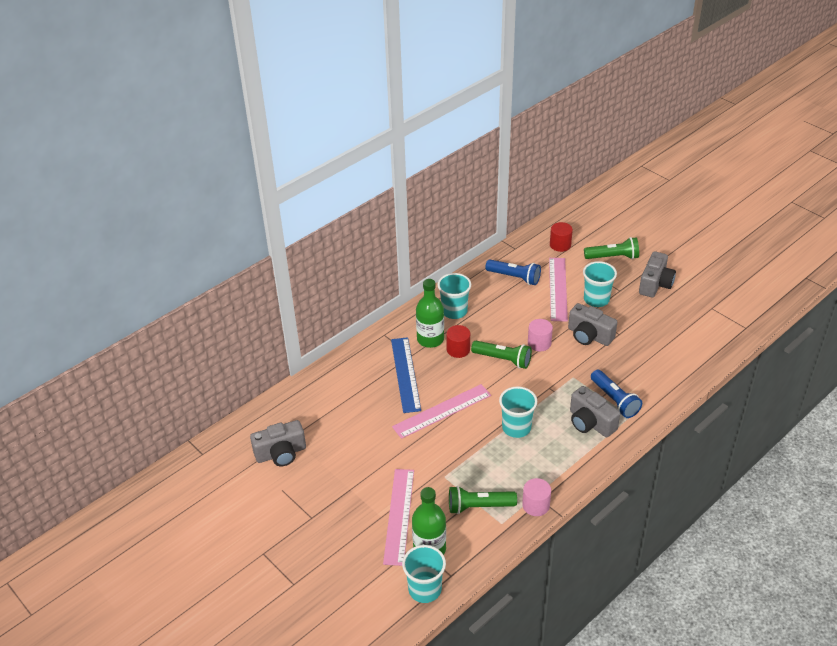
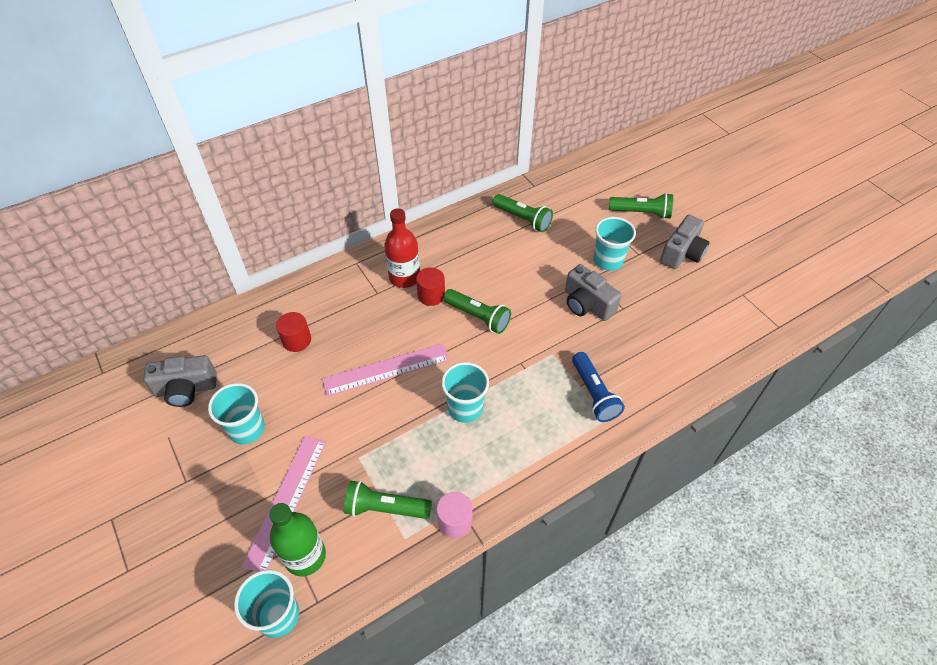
camera: 10 degrees right, 10 degrees up
blue ruler [391,337,421,413] -> none
green bottle [416,279,444,348] -> red bottle [384,208,420,288]
turquoise cup [438,273,471,319] -> turquoise cup moved to [208,383,265,445]
blue flashlight [485,259,541,285] -> green flashlight [492,194,553,232]
pink cylinder [528,319,553,351] -> none
pink ruler [549,258,568,322] -> none
red cylinder [550,222,573,252] -> red cylinder moved to [276,312,311,352]
grey camera [570,386,620,437] -> none

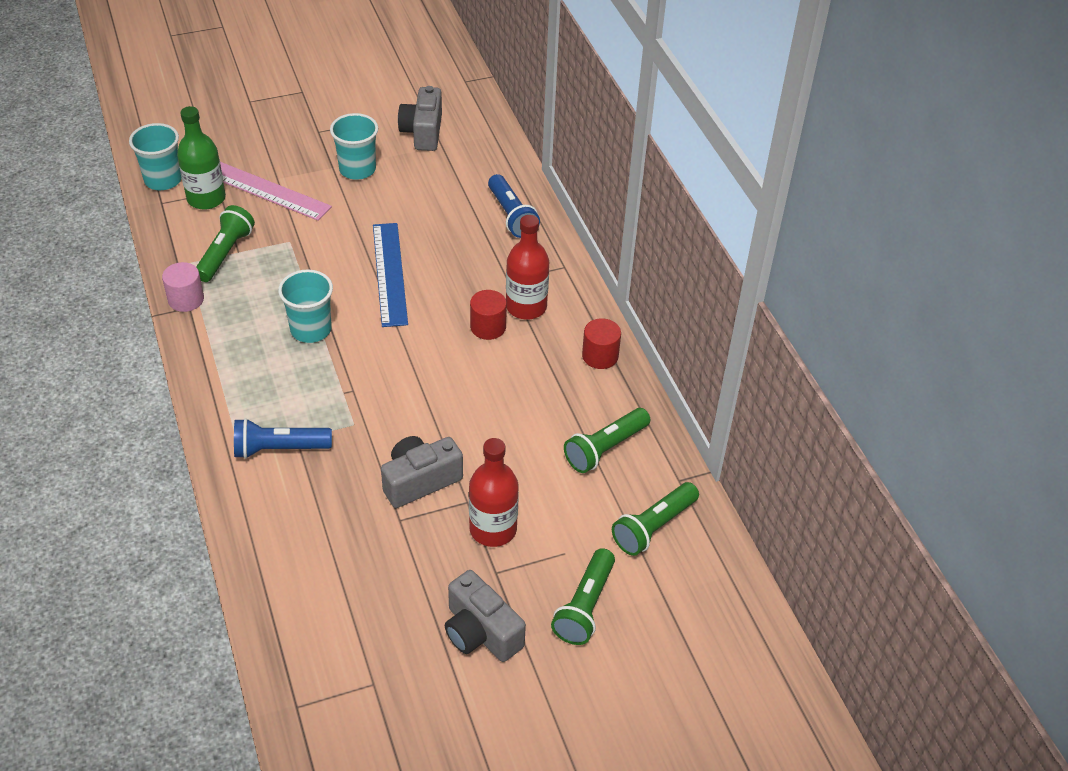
camera: 100 degrees right, 5 degrees down
red cylinder [276,312,311,352] -> red cylinder moved to [582,318,621,369]
pink ruler [322,343,449,397] -> blue ruler [373,223,408,327]
green flashlight [443,289,511,334] -> green flashlight moved to [612,482,699,556]
turquoise cup [594,217,636,271] -> red bottle [469,438,519,547]
none -> blue flashlight [488,174,540,238]

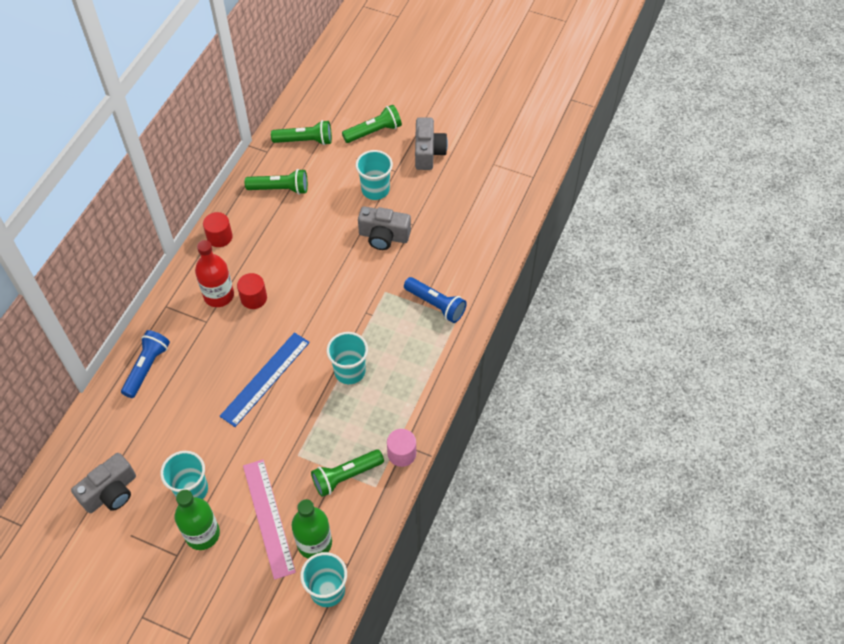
camera: 135 degrees left, 10 degrees up
red bottle [469,438,519,547] -> turquoise cup [356,150,393,200]
none -> green bottle [175,490,220,550]

